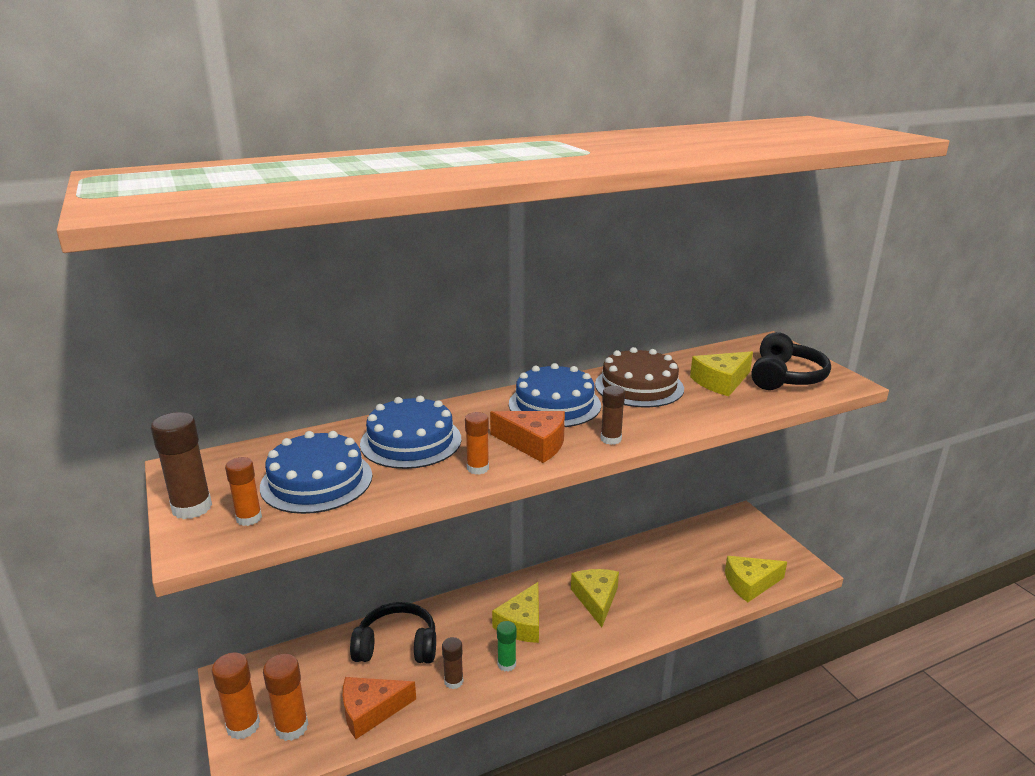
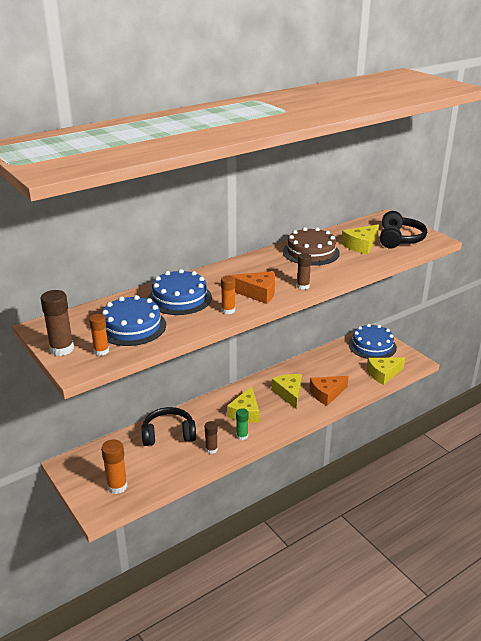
camera: 10 degrees left, 5 degrees up
orange glue stick [212,652,260,740] -> none
orange cheese [343,677,416,739] -> orange cheese moved to [309,376,349,406]
blue cake [509,363,601,427] -> blue cake moved to [348,324,397,359]

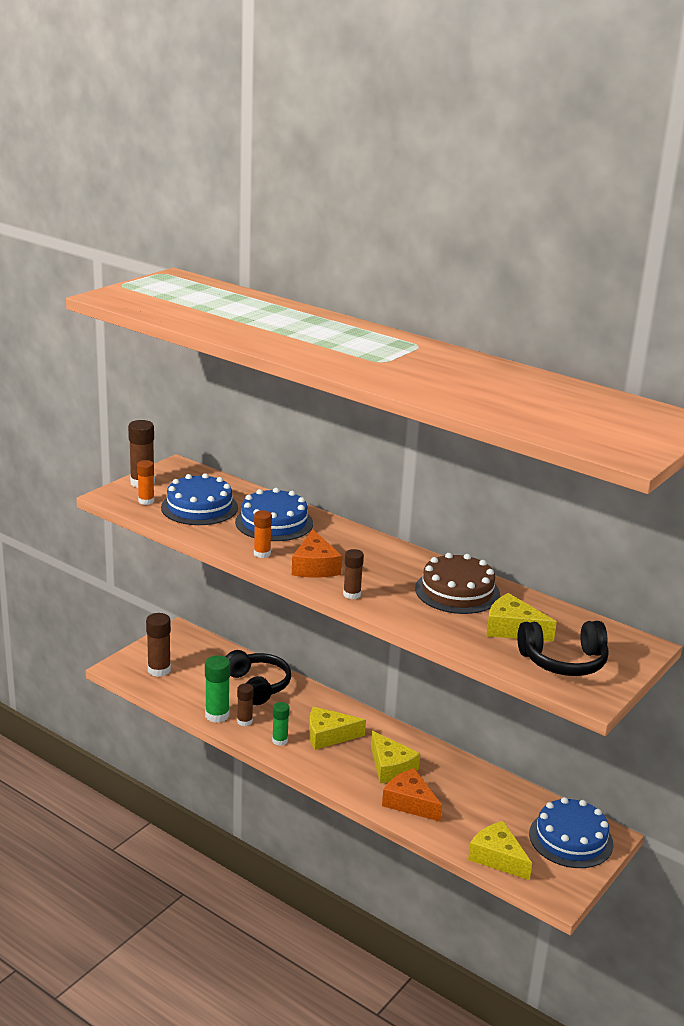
camera: 70 degrees right, 5 degrees down
orange glue stick [101,439,128,494] -> brown glue stick [146,613,171,677]
yellow cheese [272,374,302,409] -> yellow cheese turned 90 degrees clockwise [371,731,420,783]
none -> green glue stick [205,656,230,723]

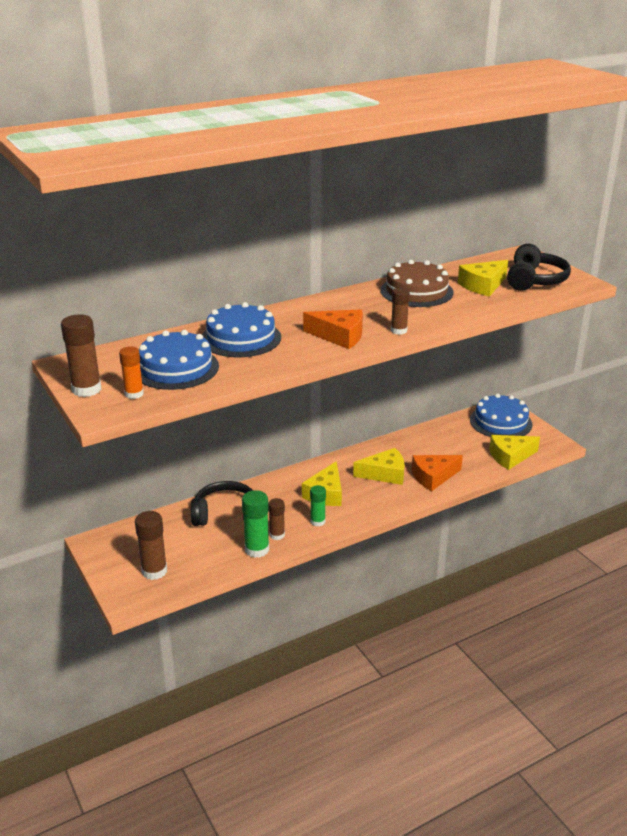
camera: 65 degrees left, 5 degrees up
orange glue stick [254,510,272,558] -> none

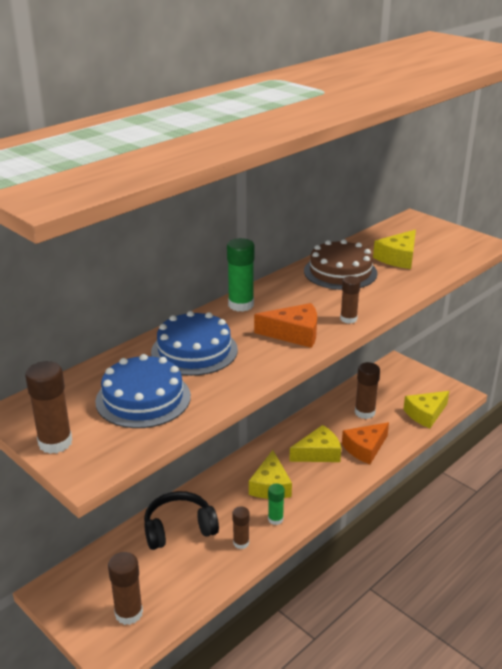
camera: 15 degrees left, 0 degrees up
orange glue stick [119,346,144,399] -> none
green glue stick [242,490,269,558] -> green glue stick moved to [227,238,255,312]
blue cake [470,393,533,437] -> none
black headphones [507,244,571,291] -> none
none -> brown glue stick [355,362,380,419]

